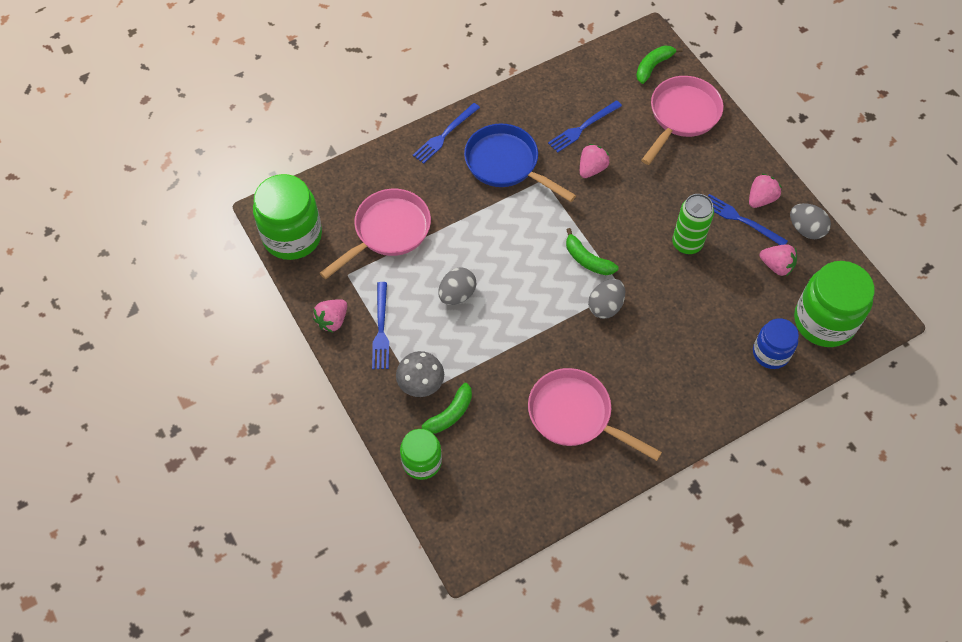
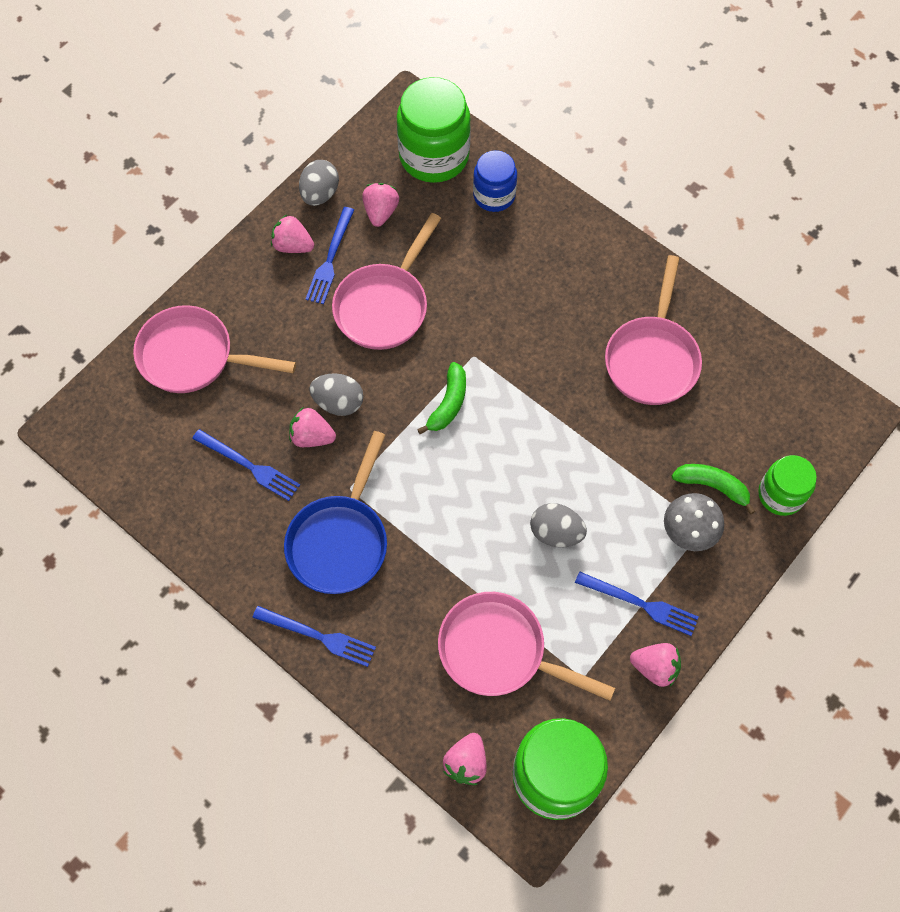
camera: 110 degrees left, 5 degrees up
blue fork [372,282,389,369] -> blue fork turned 45 degrees clockwise [575,571,698,636]
grey egg [588,279,625,319] -> grey egg moved to [309,373,364,416]
green banana [636,45,683,84] -> none
green can [672,194,714,254] -> pink pan [332,213,441,350]
none -> pink strawberry [443,733,487,785]

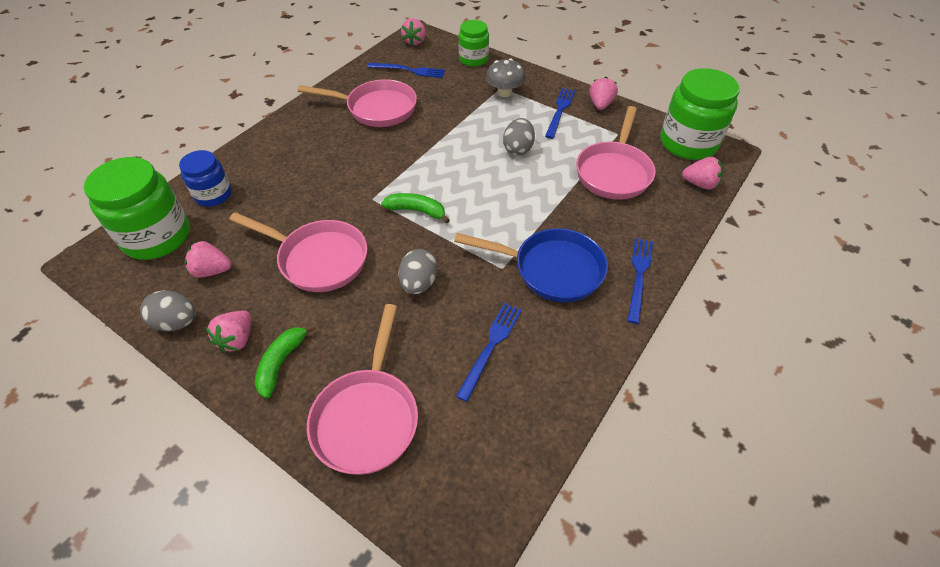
camera: 95 degrees left, 15 degrees down
pink strawberry [289,407,336,447] -> pink strawberry moved to [401,18,426,46]
blue fork [306,207,354,304] -> blue fork moved to [368,63,445,78]
green banana [672,464,755,515] -> green banana moved to [255,324,316,398]

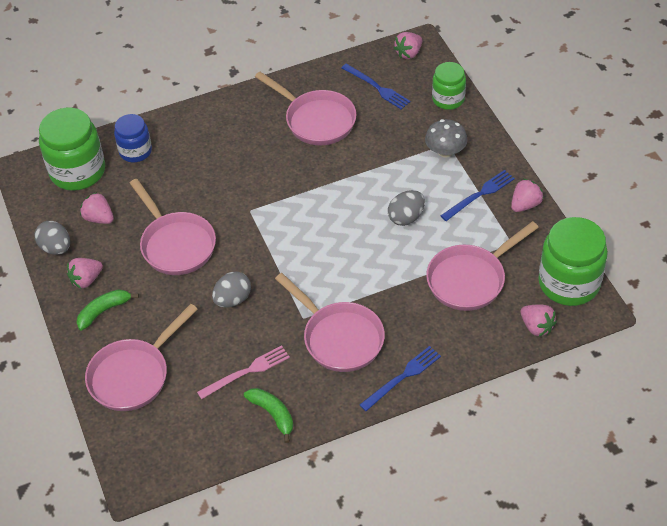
camera: 35 degrees right, 0 degrees up
green banana [381,193,450,223] -> green banana moved to [244,388,293,443]
blue pan [454,228,608,302] -> pink pan [275,273,385,372]
blue fork [456,303,522,402] -> pink fork [197,345,290,399]

